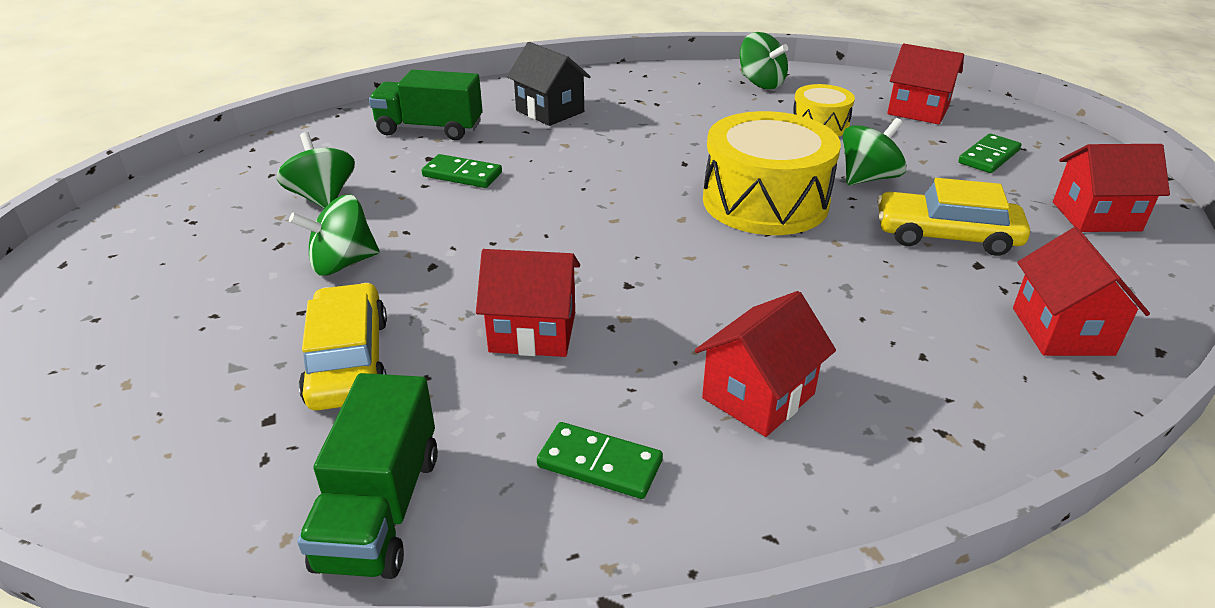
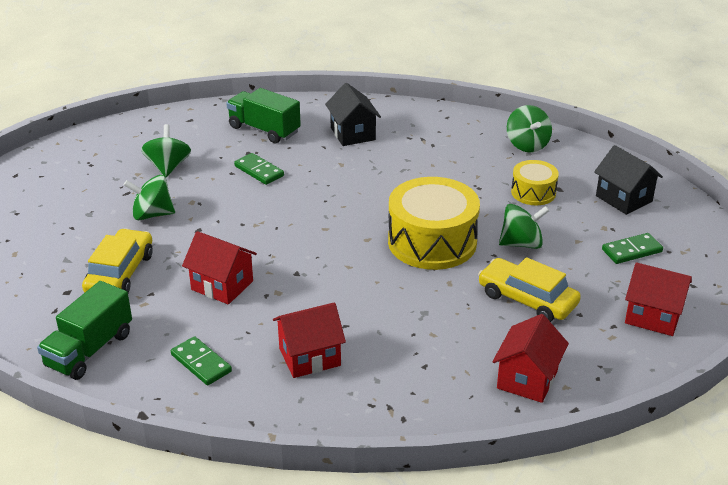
camera: 25 degrees right, 0 degrees up
red house [887,43,964,124] -> black house [594,145,663,215]

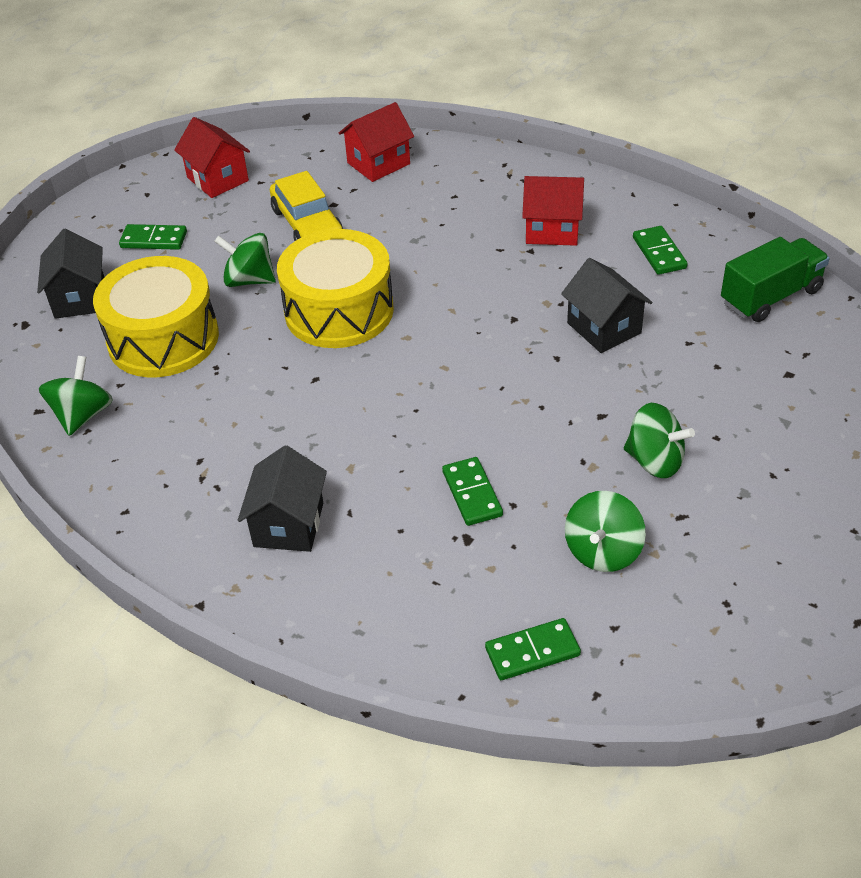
camera: 150 degrees left, 10 degrees up
yellow car [82,228,153,293] -> none
red house [182,231,257,304] -> black house [561,258,652,353]
green truck [226,88,301,143] -> none
yellow drum [511,160,559,205] -> yellow drum [93,256,219,377], size x1.87
none -> green domino [485,618,581,680]

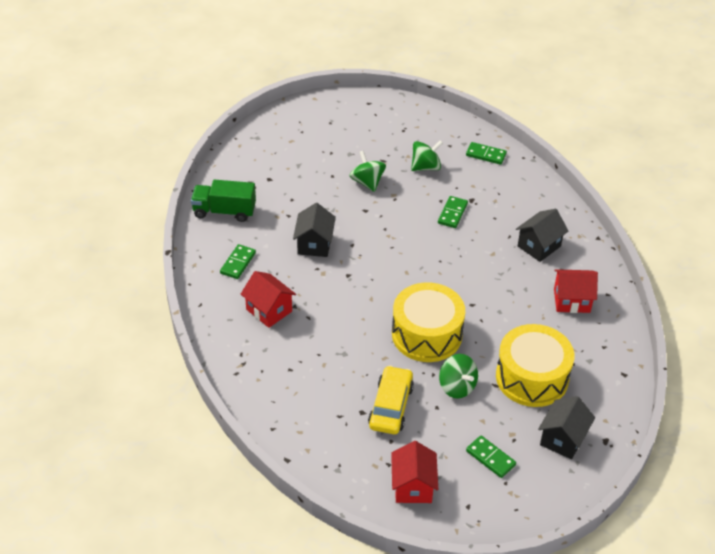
camera: 145 degrees left, 0 degrees up
green spinning top [39,356,113,436] -> none
red house [339,102,414,182] -> red house moved to [554,269,598,313]

